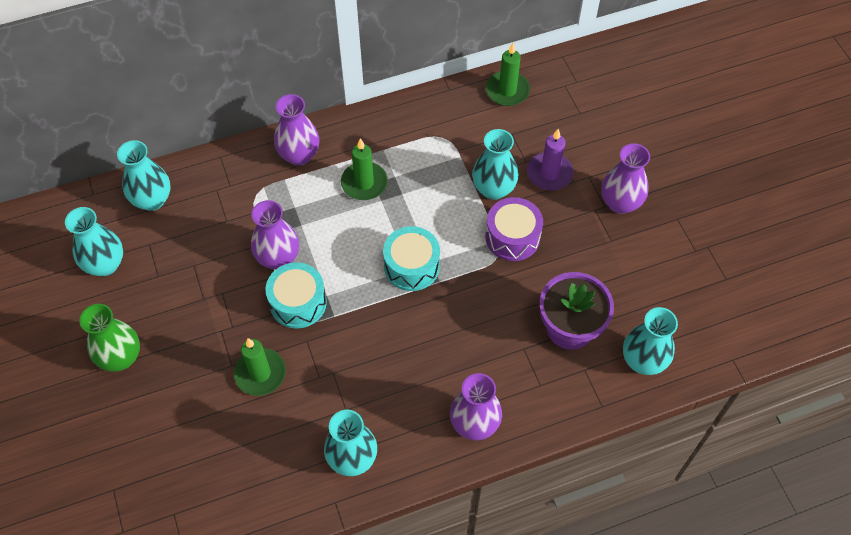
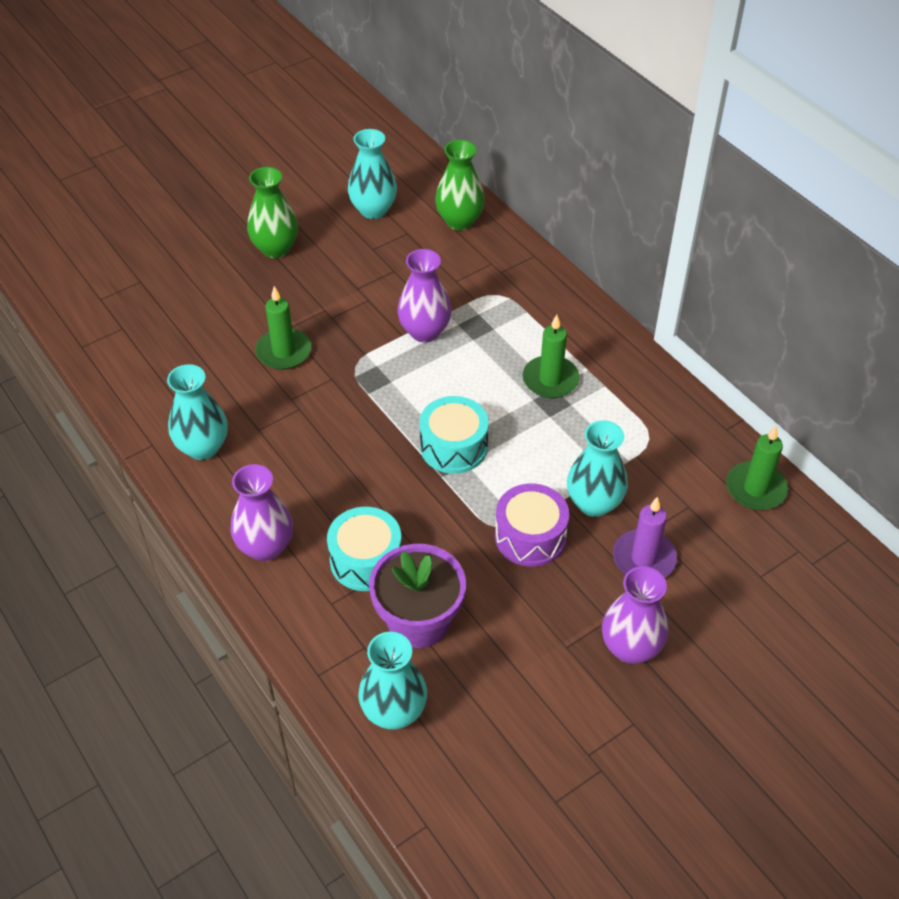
camera: 75 degrees right, 10 degrees down
turquoise vase [117,140,170,211] -> green vase [435,140,485,230]
turquoise drum [265,262,327,329] -> turquoise drum moved to [327,507,402,591]
purple vase [274,94,319,166] -> none

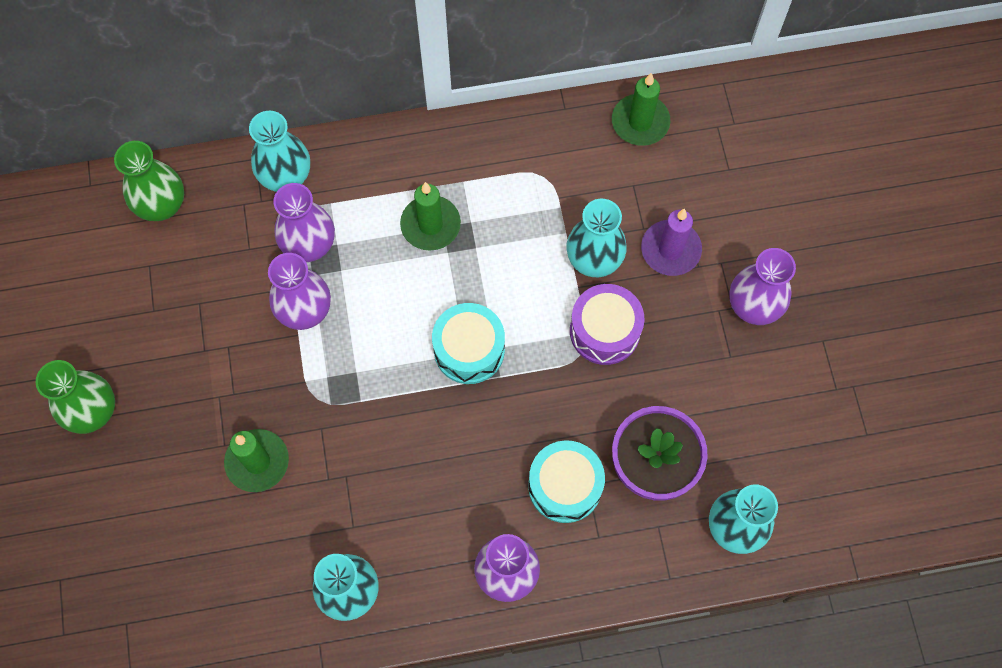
camera: 65 degrees left, 20 degrees up
turquoise vase [348,129,397,219] -> turquoise vase moved to [249,111,310,192]
none -> purple vase [273,183,335,262]

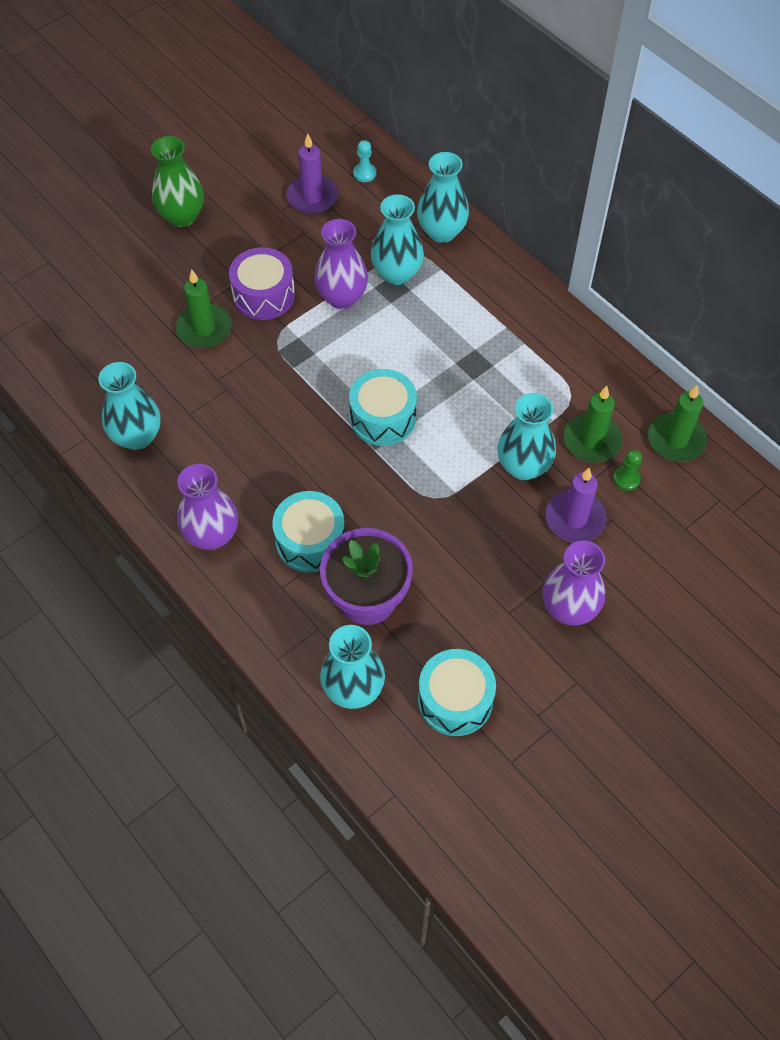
camera: 60 degrees right, 10 degrees down
green vase [114,141,184,221] -> turquoise pawn [353,140,376,182]
purple vase [273,183,335,262] -> turquoise vase [371,194,424,285]
green candle [400,182,461,250] -> green candle moved to [563,386,623,463]
purple drum [570,284,644,365] -> purple drum moved to [229,247,295,320]
none -> purple candle [286,134,338,214]
none -> turquoise drum [418,649,496,736]
none -> green pawn [613,449,642,491]

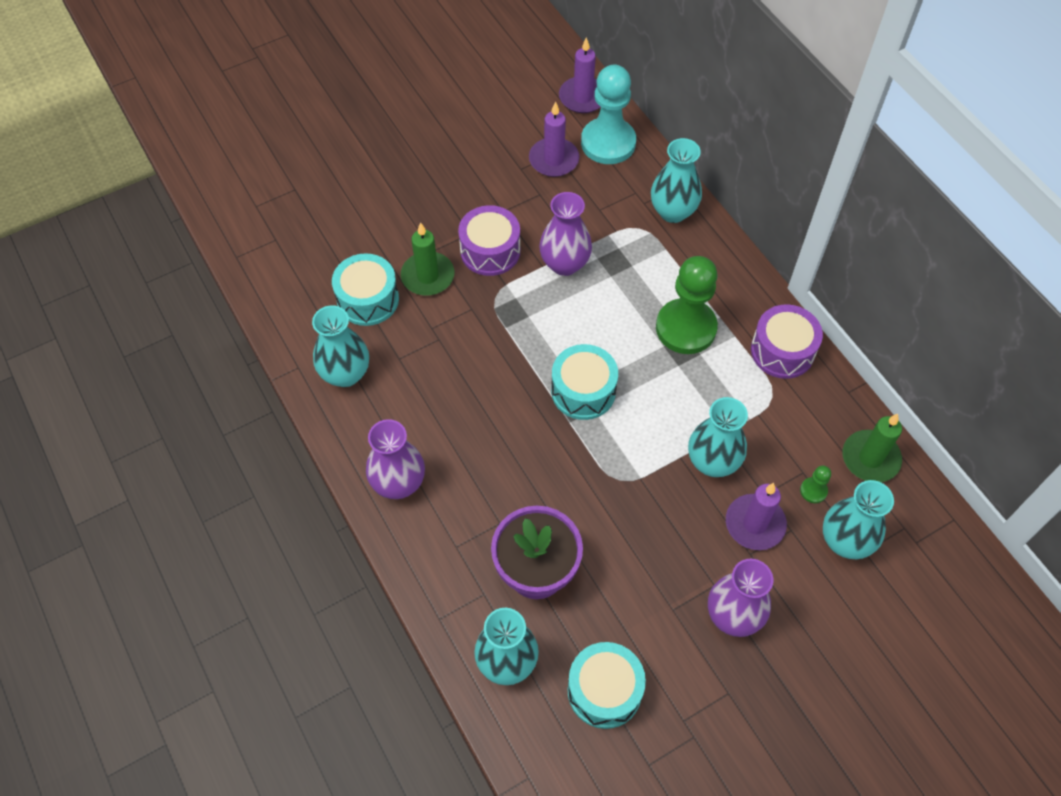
camera: 10 degrees right, 0 degrees up
green vase [151,136,204,227] -> none
turquoise drum [272,491,345,573] -> turquoise drum moved to [332,253,399,326]
turquoise pawn [353,140,376,182] -> turquoise pawn [581,64,636,164], size x2.44
turquoise vase [371,194,424,285] -> turquoise vase moved to [823,480,894,559]
green candle [563,386,623,463] -> none
none -> purple candle [559,37,601,113]
none -> green pawn [656,256,718,354]
none -> purple drum [751,304,823,379]

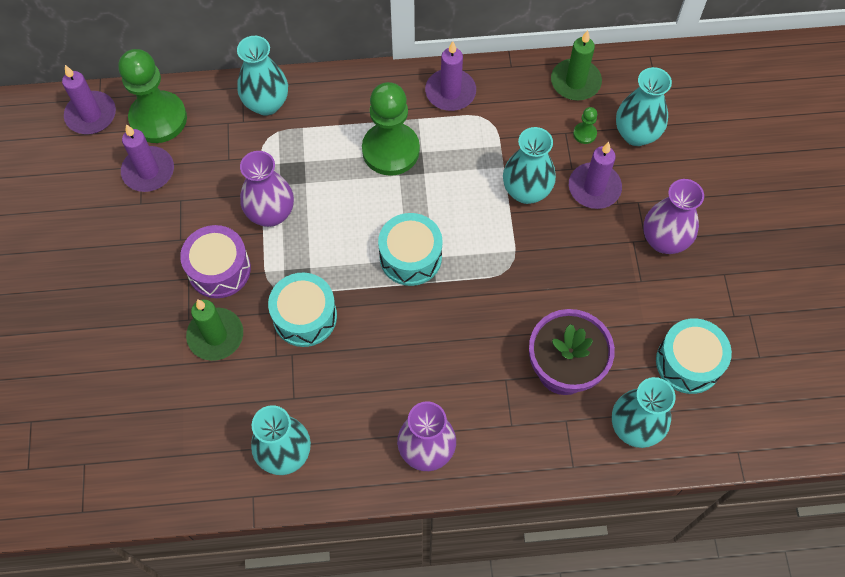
camera: 65 degrees left, 5 degrees up
turquoise drum [332,253,399,326] -> turquoise drum moved to [268,273,337,347]
turquoise pawn [581,64,636,164] -> green pawn [118,49,187,143]
purple drum [751,304,823,379] -> purple candle [425,41,476,111]

